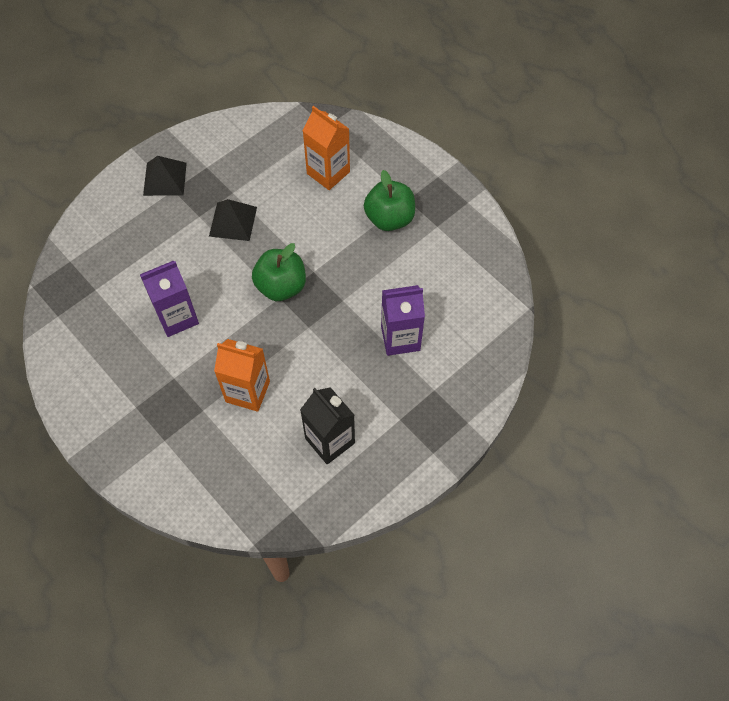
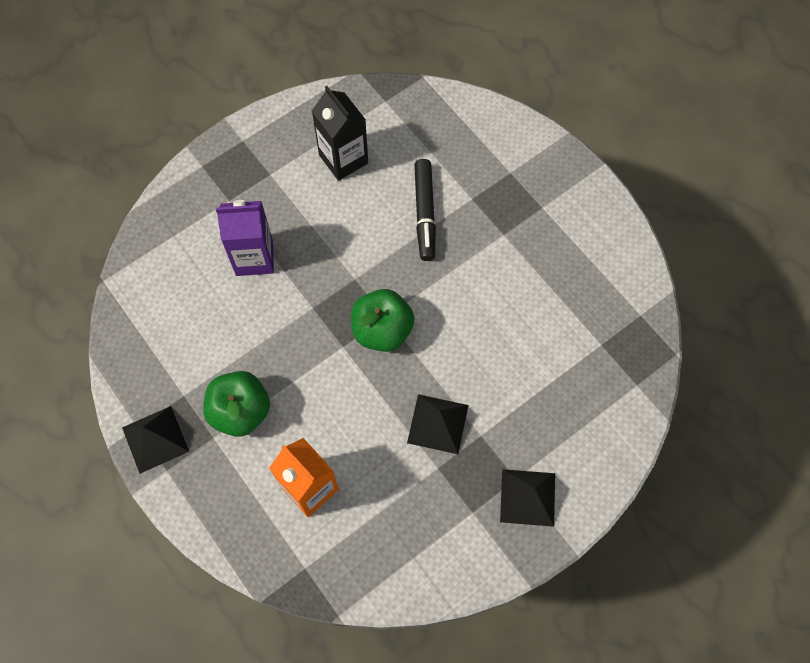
camera: 175 degrees left, 5 degrees up
purple carton [140,261,199,337] -> none
orange carton [214,339,270,412] -> black marker [414,159,436,261]
none -> black pyramid [122,406,189,474]

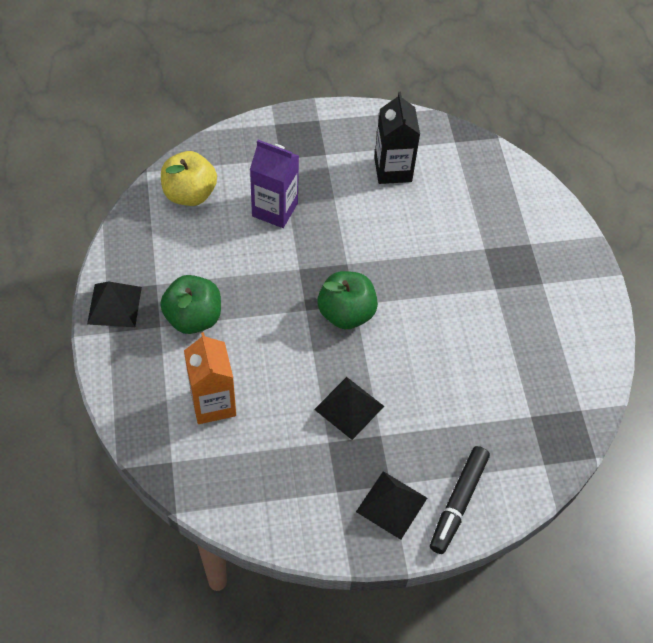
camera: 25 degrees right, 10 degrees down
black marker [414,159,436,261] -> black marker moved to [430,446,490,554]
none -> yellow apple [161,151,217,206]

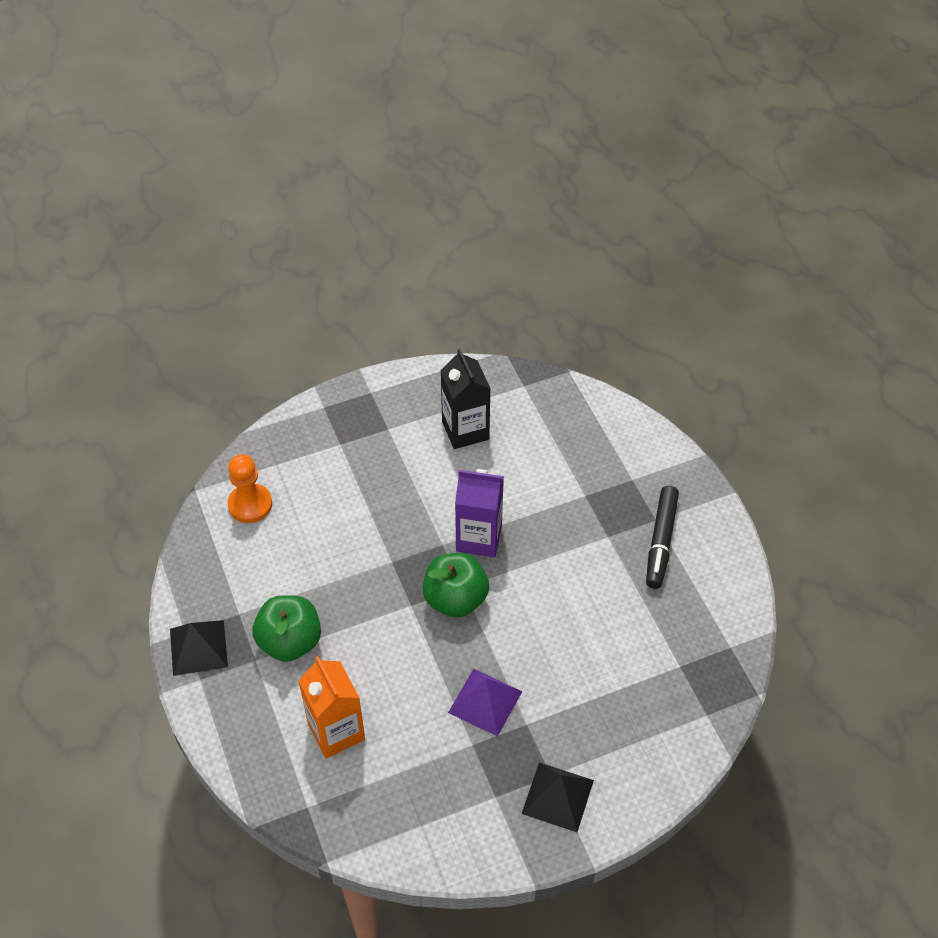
camera: 10 degrees left, 5 degrees down
yellow apple [161,151,217,206] -> orange pawn [227,454,272,523]
purple carton [250,140,299,228] -> purple carton moved to [455,469,504,557]
black pyramid [314,377,384,440] -> purple pyramid [448,669,523,737]
black marker [430,446,490,554] -> black marker moved to [646,486,679,589]

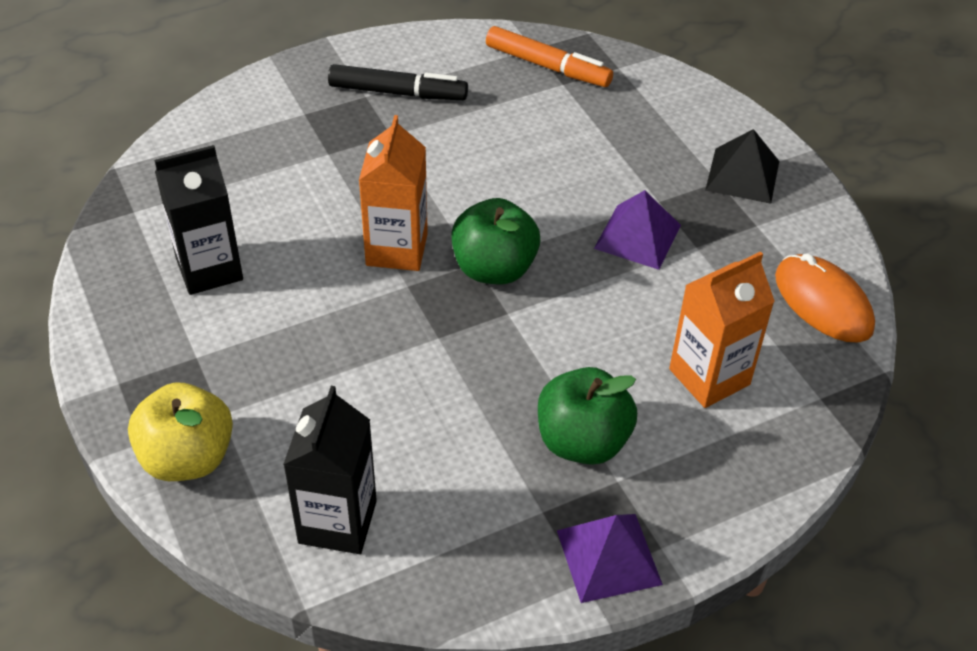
camera: 95 degrees left, 5 degrees down
black pyramid [170,620,228,676] -> purple pyramid [557,514,663,603]
orange pawn [227,454,272,523] -> black carton [283,386,377,554]
purple carton [455,469,504,557] -> orange carton [359,115,428,271]
none -> yellow apple [128,383,233,481]
none -> orange marker [486,26,613,87]
none -> orange mouse [775,253,875,342]

